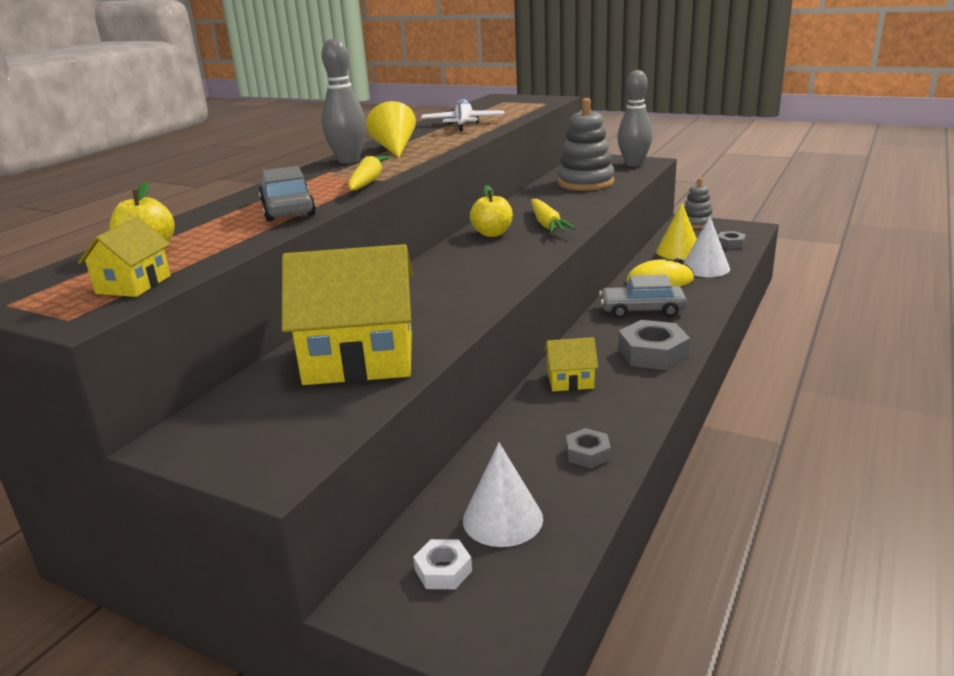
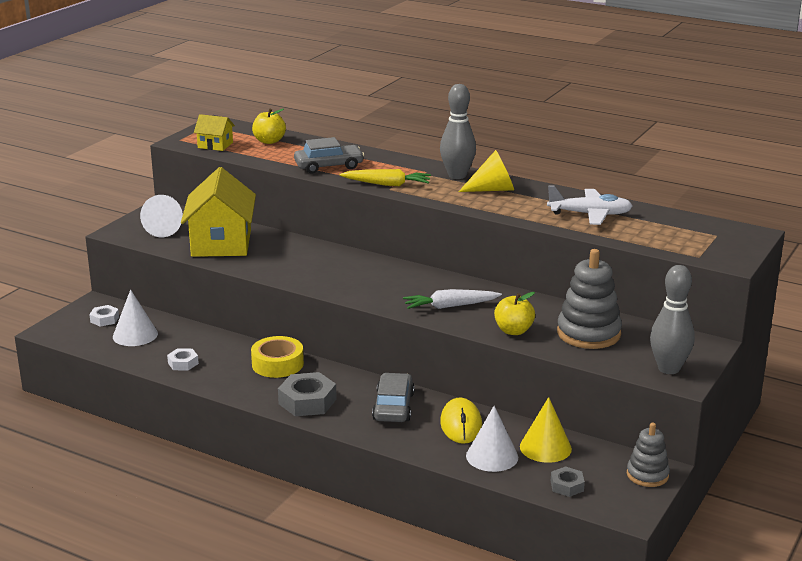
camera: 90 degrees right, 0 degrees up
yellow apple [470,185,513,237] -> yellow apple moved to [494,292,535,335]
yellow carrot [531,199,576,233] -> white carrot [403,289,502,309]
yellow house [544,337,598,391] -> yellow tape [251,336,304,378]
grey nut [566,428,611,468] -> white nut [167,348,199,371]
none -> white cone [140,195,183,237]

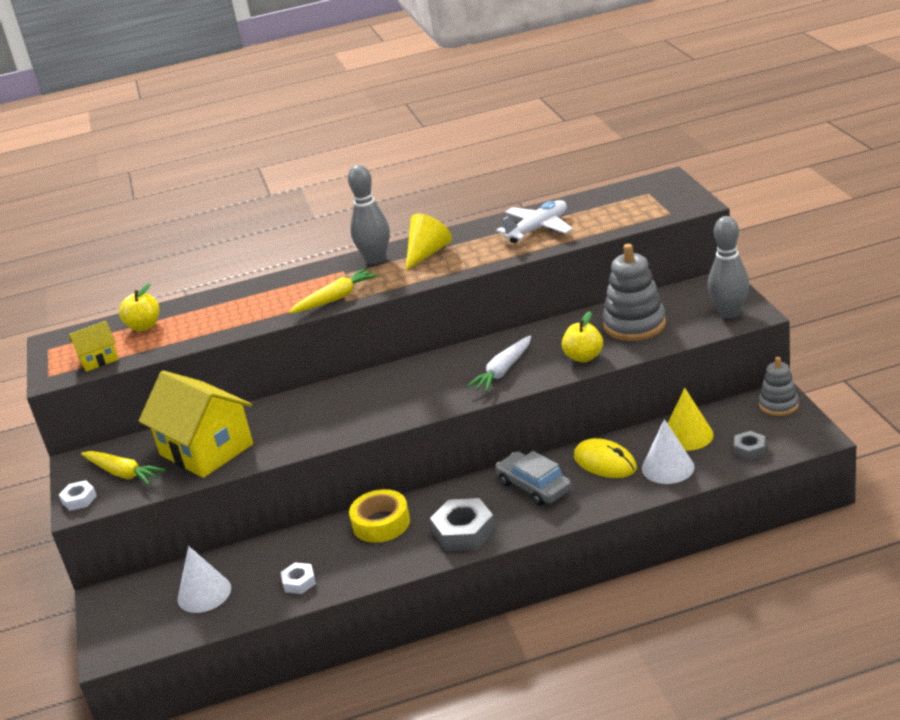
camera: 40 degrees left, 5 degrees up
white nut [89,305,119,327] -> white nut moved to [59,480,97,511]
white cone [140,195,183,237] -> yellow carrot [81,451,166,485]
grey car [294,137,364,174] -> none

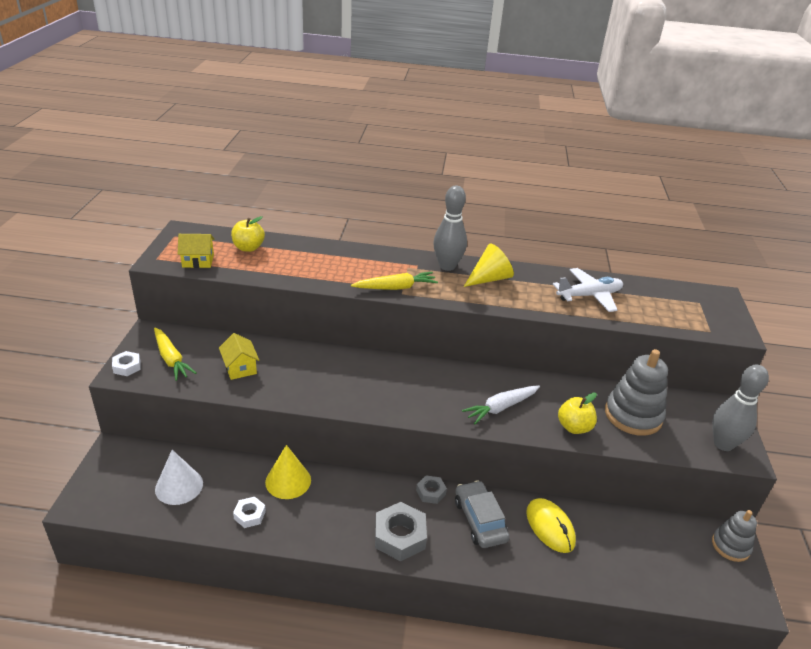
camera: 15 degrees right, 5 degrees up
yellow house [139,370,253,478] -> yellow house [219,333,259,380], size x0.48
yellow tape [349,489,410,543] -> none
white cone [642,419,694,484] -> none
yellow cone [668,388,714,451] -> yellow cone moved to [265,445,311,499]
grey nut [734,431,765,460] -> grey nut moved to [416,475,447,504]

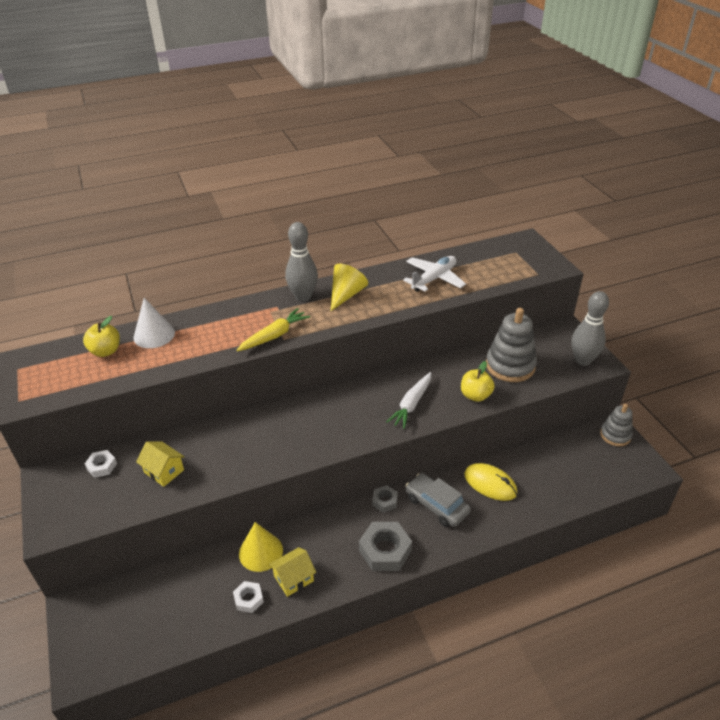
camera: 25 degrees left, 5 degrees up
white nut [112,351,141,376] -> white nut moved to [85,450,117,478]
yellow carrot [154,328,197,381] -> none
white cone [155,450,203,505] -> white cone moved to [134,298,175,348]
yellow house [178,234,214,268] -> yellow house moved to [269,547,316,597]

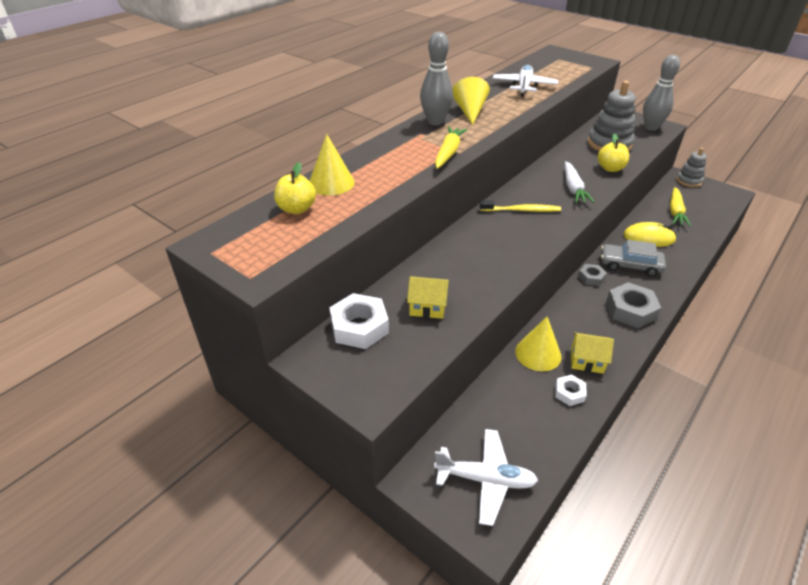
camera: 30 degrees left, 0 degrees up
white nut [85,450,117,478] -> white nut [329,293,389,349], size x1.79
white cone [134,298,175,348] -> yellow cone [310,134,355,196]
yellow house [269,547,316,597] -> yellow house turned 75 degrees clockwise [571,332,614,374]
none -> white plane [434,429,538,526]
none -> yellow toothbrush [480,201,561,212]
none -> yellow carrot [670,187,691,226]

